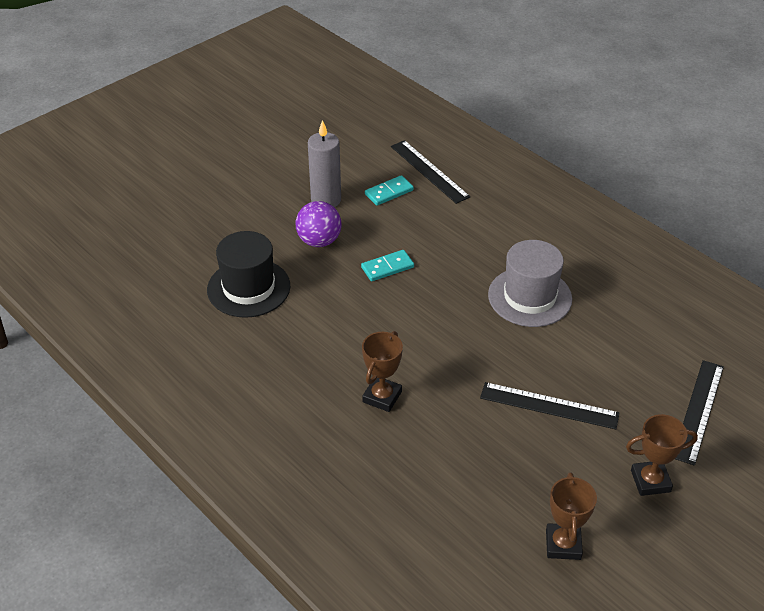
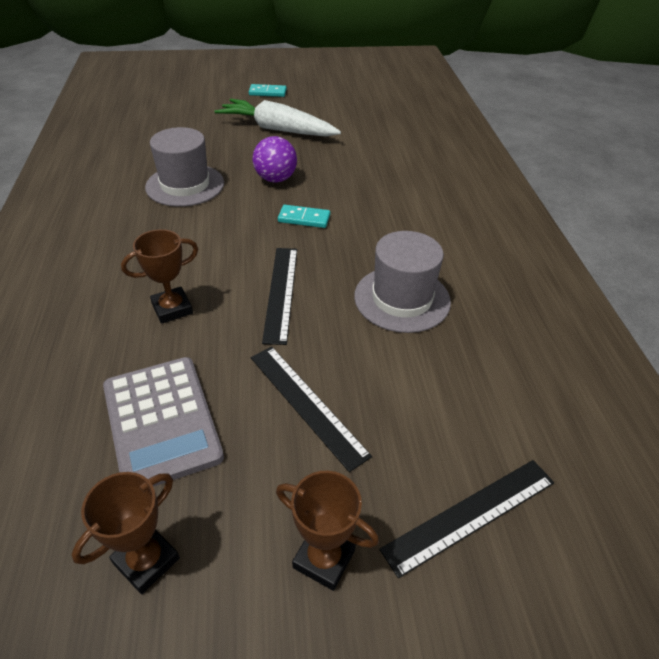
camera: 35 degrees right, 0 degrees up
black hat [207,231,290,318] -> grey hat [145,127,224,207]
grey candle [308,120,341,207] -> none
turquoise domino [365,175,414,206] -> turquoise domino moved to [249,84,287,97]
black ruler [391,140,470,204] -> black ruler moved to [262,248,297,345]
none -> grey calculator [103,357,224,487]
none -> white carrot [214,99,341,137]

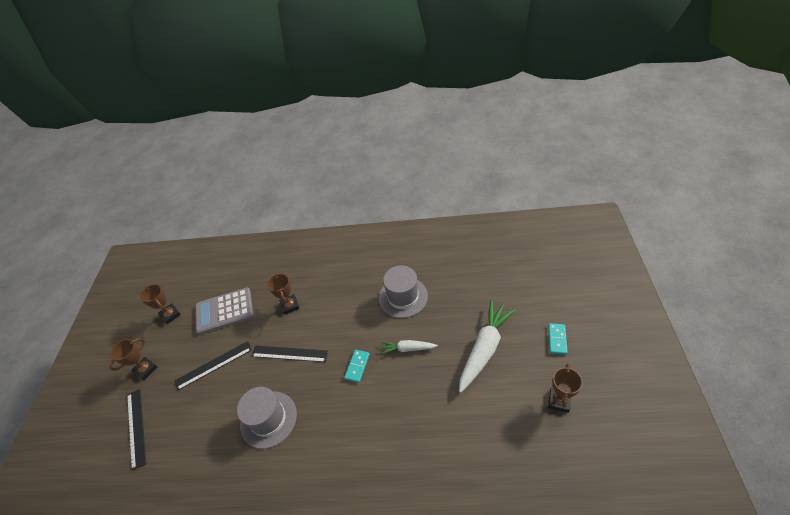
camera: 105 degrees right, 5 degrees up
purple ball [253,136,297,183] -> white carrot [381,340,438,354]
none -> brown trophy [548,363,583,413]

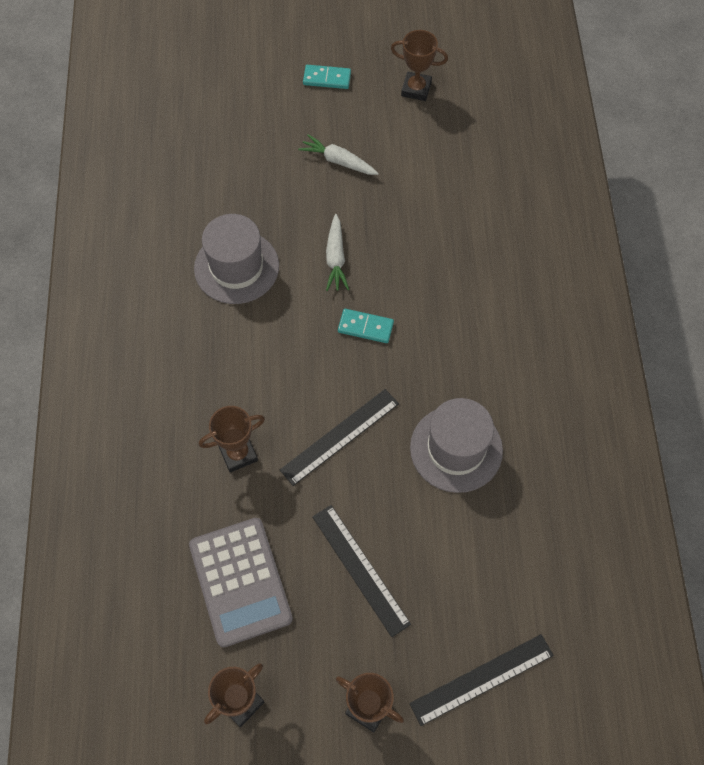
camera: 100 degrees left, 15 degrees up
black ruler [251,346,329,362] -> black ruler turned 45 degrees clockwise [280,389,399,486]
white carrot [459,300,516,393] -> white carrot [298,134,379,175], size x0.54

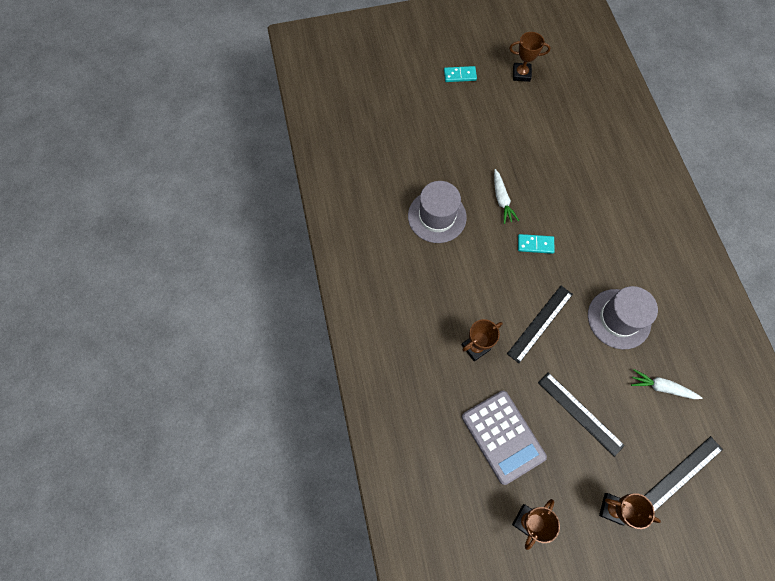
camera: 10 degrees left, 5 degrees up
white carrot [298,134,379,175] -> white carrot moved to [631,369,702,399]

